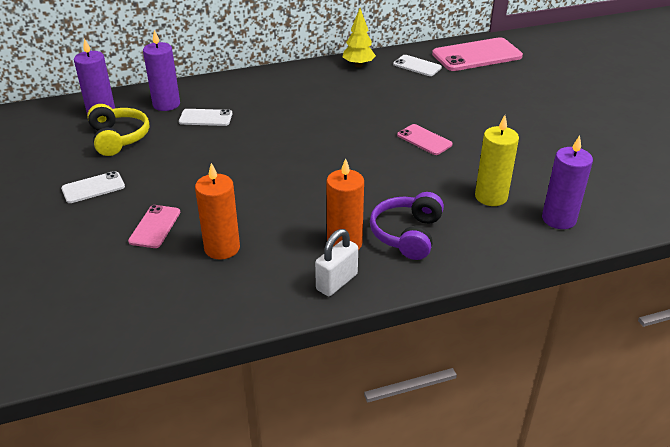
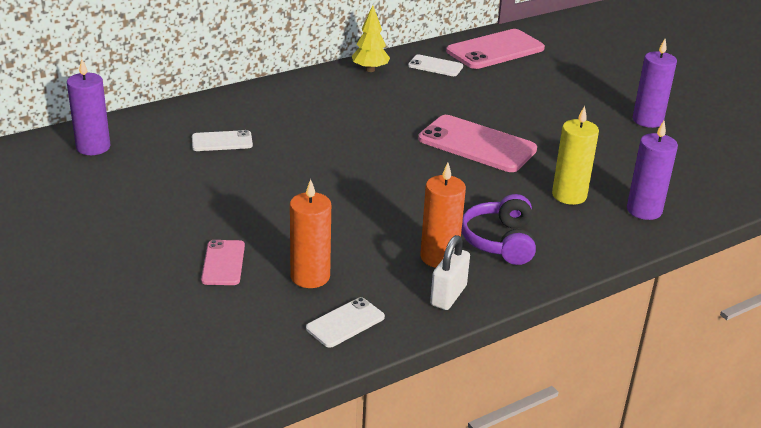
camera: 15 degrees left, 5 degrees down
white phone [61,171,125,203] -> white phone moved to [306,297,385,348]
yellow headphones [87,104,149,156] -> none
purple candle [143,30,180,111] -> purple candle moved to [633,39,677,128]
pink phone [397,124,453,155] -> pink phone [418,115,537,172], size x1.89

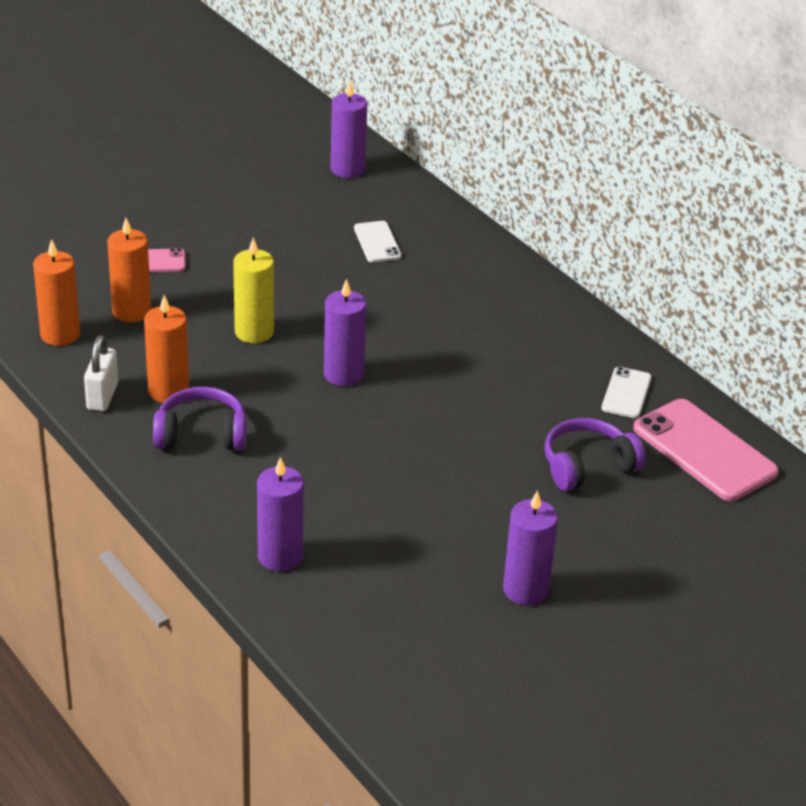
camera: 85 degrees right, 5 degrees up
white phone [306,297,385,348] -> orange candle [33,239,80,346]
yellow tree [352,5,390,72] -> none
pink phone [418,115,537,172] -> none
white padlock [430,235,470,310] -> white padlock turned 75 degrees clockwise [84,335,118,411]
yellow candle [552,106,599,205] -> yellow candle moved to [233,237,274,343]
none -> purple candle [324,279,366,386]
none -> purple headphones [544,418,646,491]

